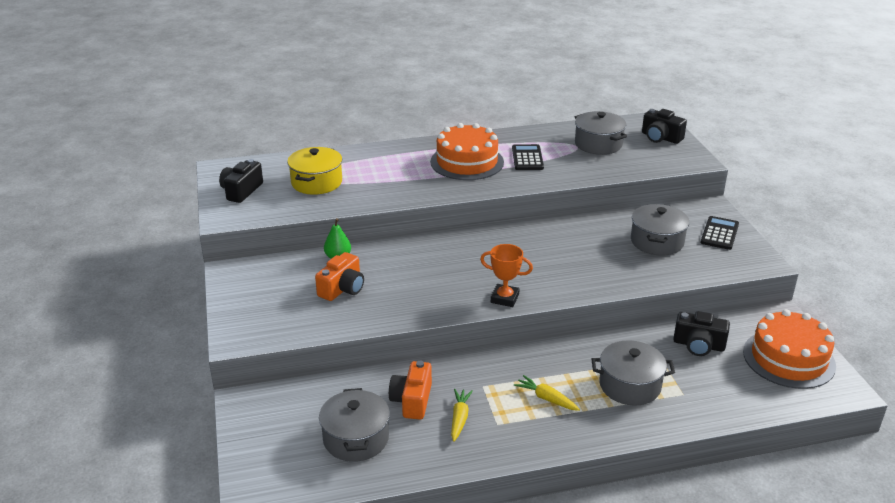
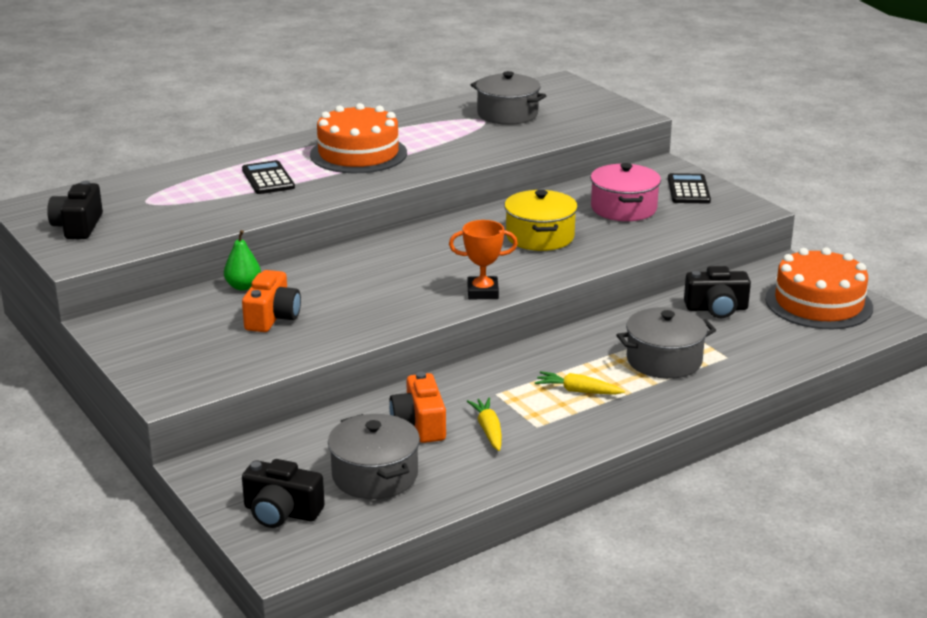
camera: 20 degrees left, 5 degrees down
yellow pot [287,147,342,195] -> yellow pot moved to [504,190,578,251]
black calculator [512,144,544,170] -> black calculator moved to [242,160,295,194]
grey pot [631,204,689,255] -> pink pot [590,163,661,221]
black camera [642,109,687,144] -> black camera moved to [242,459,325,528]

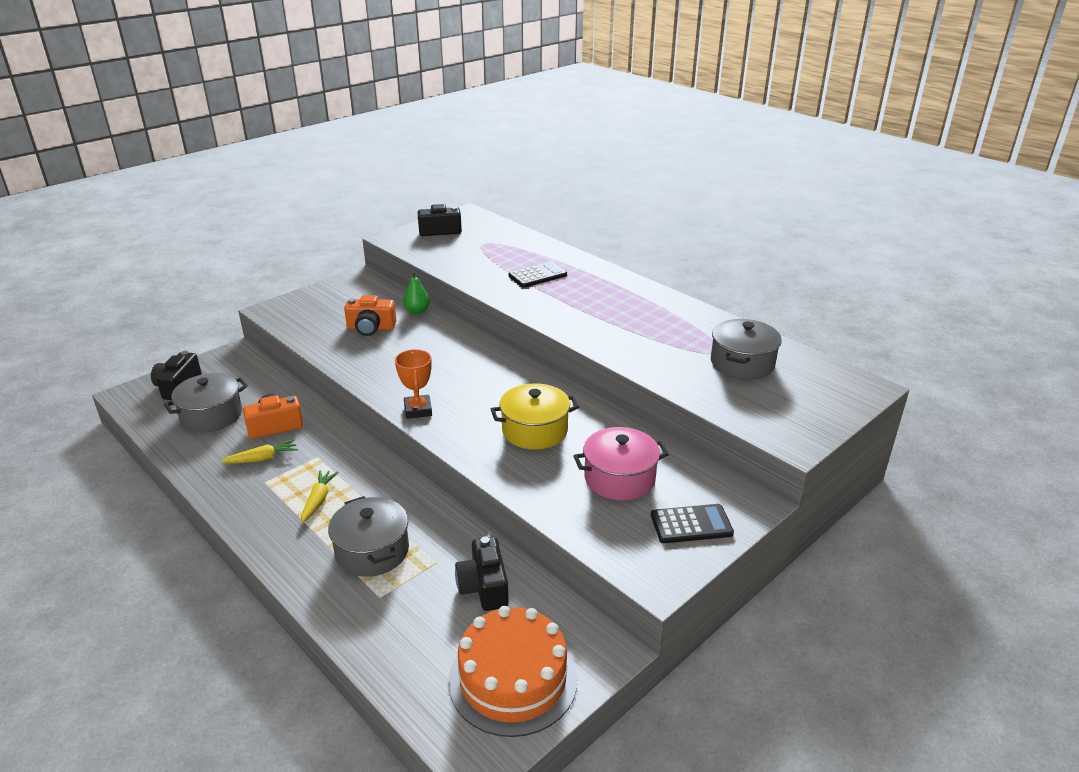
camera: 80 degrees right, 5 degrees up
orange cake [310,103,407,173] -> none

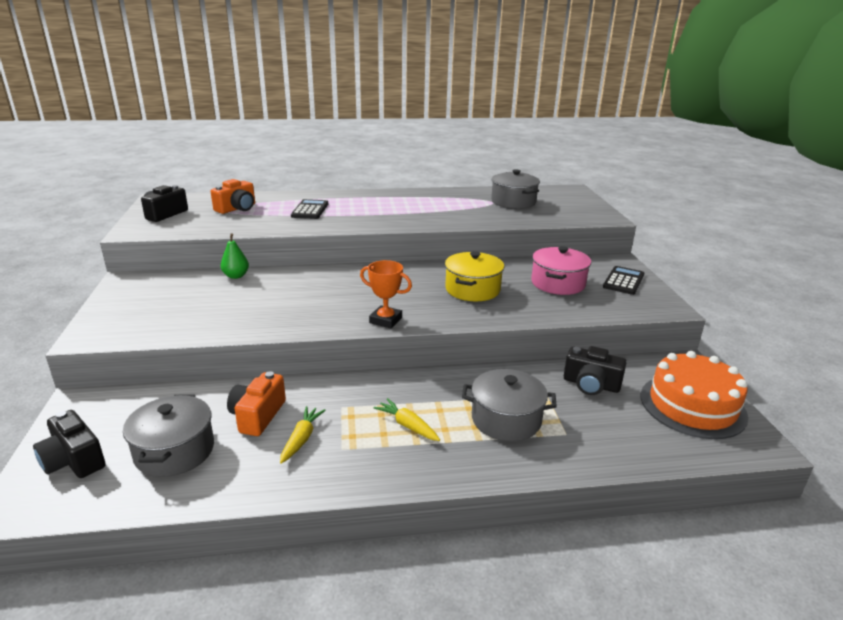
camera: 55 degrees left, 5 degrees down
orange camera [344,295,397,336] -> orange camera moved to [211,179,255,214]

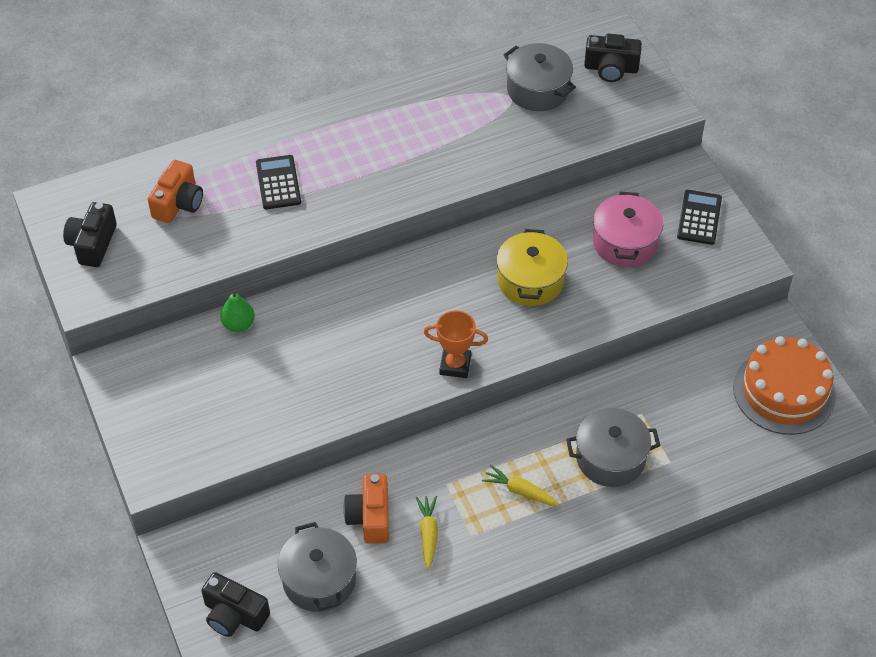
camera: 15 degrees left, 25 degrees up
black camera [564,346,627,395] -> black camera moved to [584,34,642,82]

